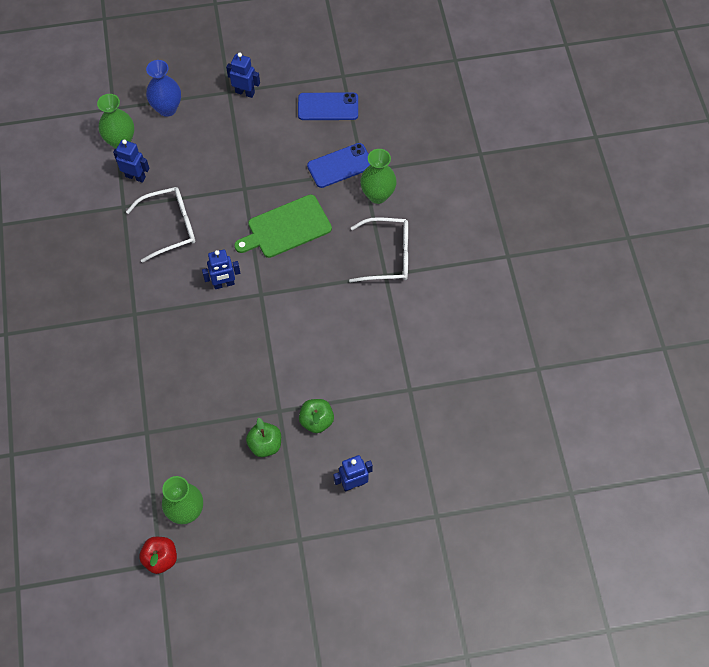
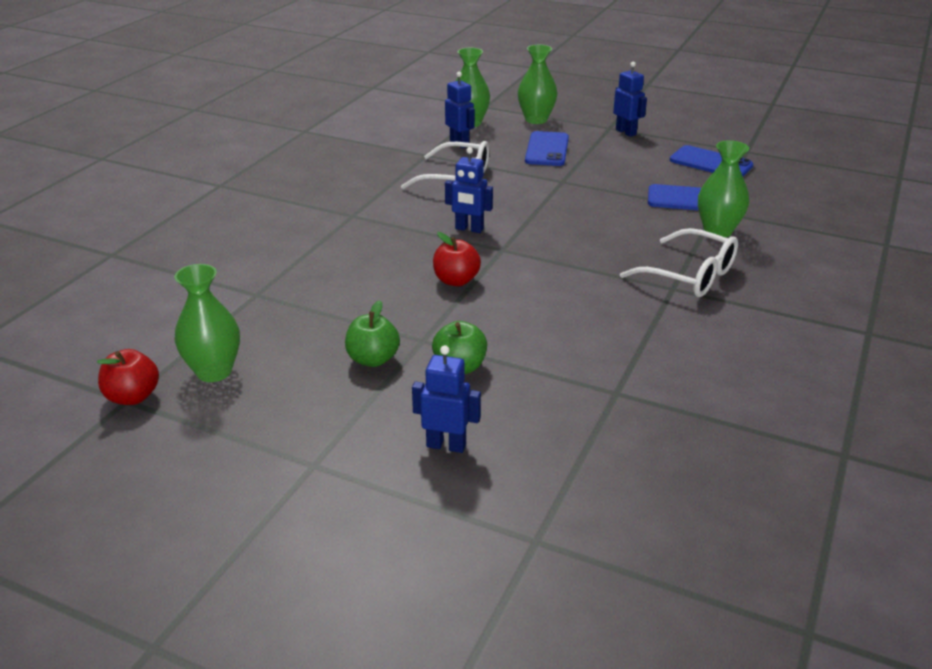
camera: 35 degrees right, 30 degrees down
blue vase [146,60,181,117] -> green vase [518,45,557,124]
green cutting board [234,195,332,258] -> none
none -> red apple [433,232,481,286]
none -> blue phone [525,131,569,166]

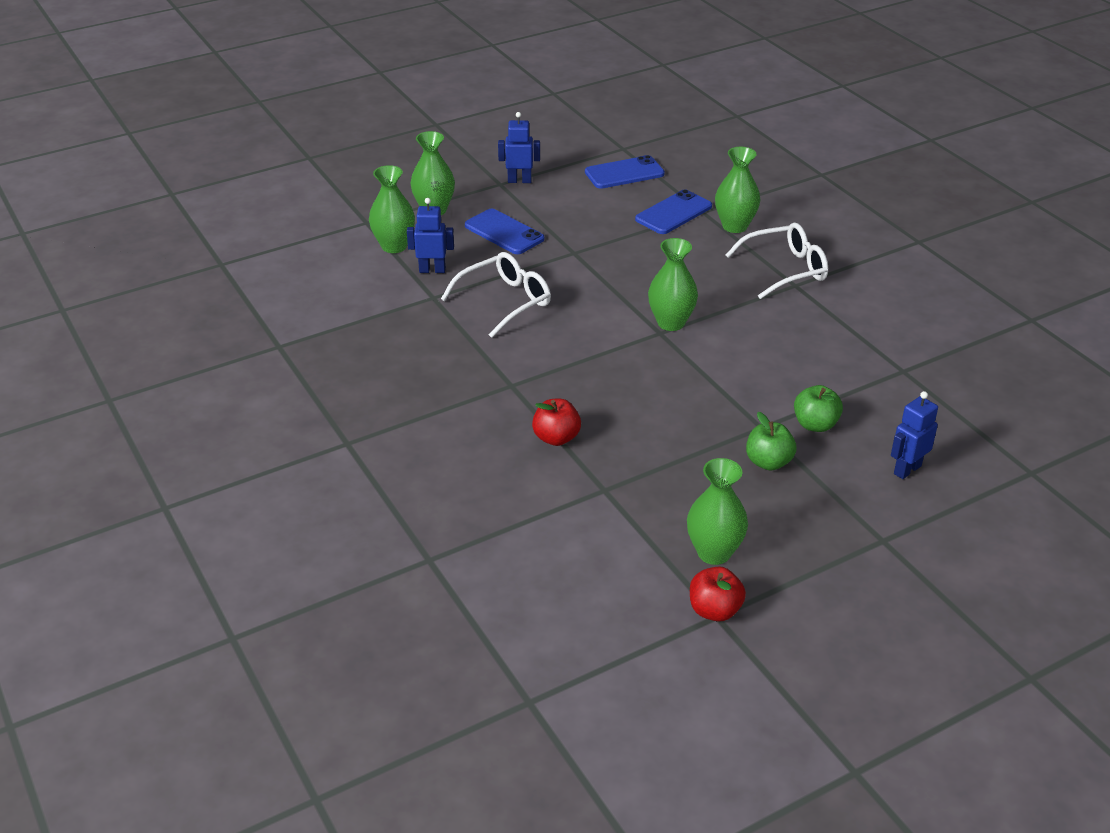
camera: 55 degrees left, 5 degrees up
red apple [433,232,481,286] -> red apple moved to [532,399,581,446]
blue robot [445,147,493,233] -> none
none -> green vase [648,238,698,331]

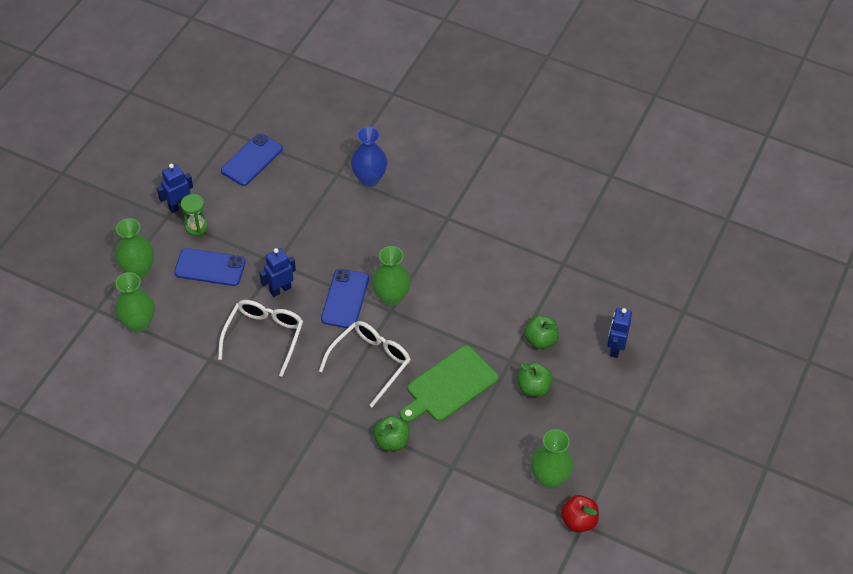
camera: 35 degrees left, 15 degrees up
blue robot [407,198,454,273] -> blue robot moved to [260,248,296,297]
red apple [532,399,581,446] -> green apple [373,416,410,451]
blue phone [635,190,712,234] -> blue phone moved to [321,269,369,328]
green vase [715,147,760,233] -> blue vase [351,126,387,187]
white glasses [726,223,828,299] -> white glasses moved to [319,321,411,407]
none -> green hourglass [181,194,208,236]
none -> green cutting board [400,345,499,423]

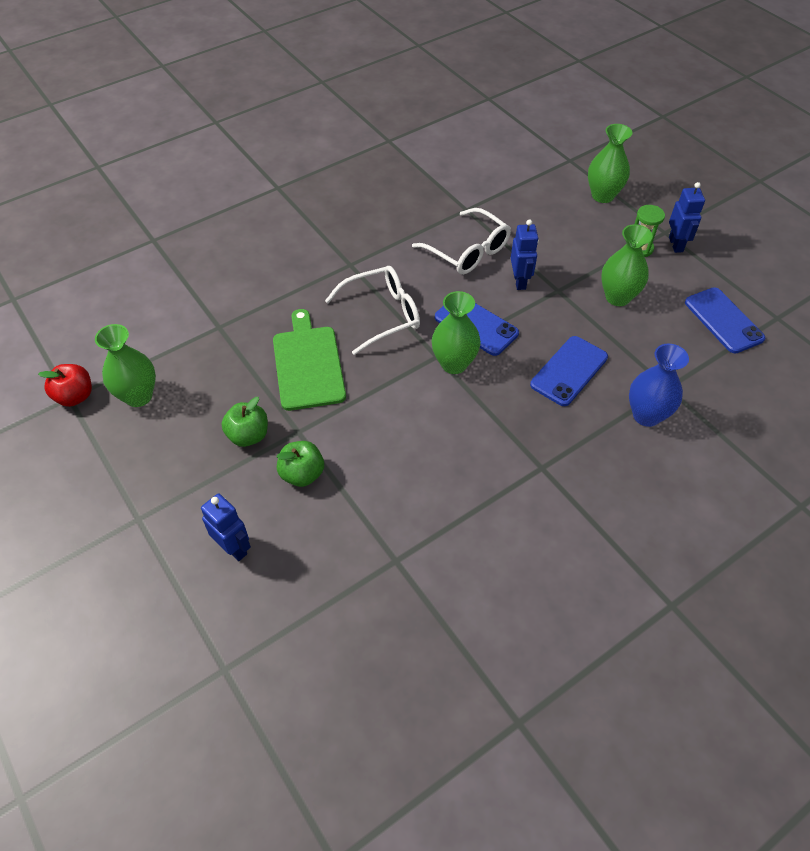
camera: 120 degrees right, 0 degrees up
green vase [115,272,155,333] -> green vase moved to [601,224,653,306]
blue phone [174,248,246,286] -> blue phone moved to [530,336,608,406]
white glasses [319,321,411,407] -> white glasses turned 90 degrees counterclockwise [325,266,420,355]
green apple [373,416,410,451] -> none

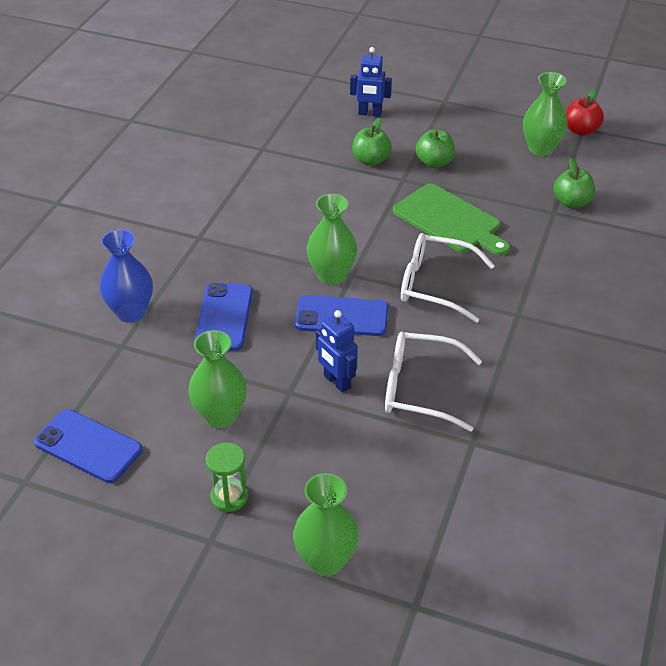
camera: 145 degrees right, 10 degrees down
white glasses [325,266,420,355] -> white glasses turned 75 degrees clockwise [401,233,495,323]
blue robot [669,182,705,253] -> none
none -> green apple [553,158,595,208]

